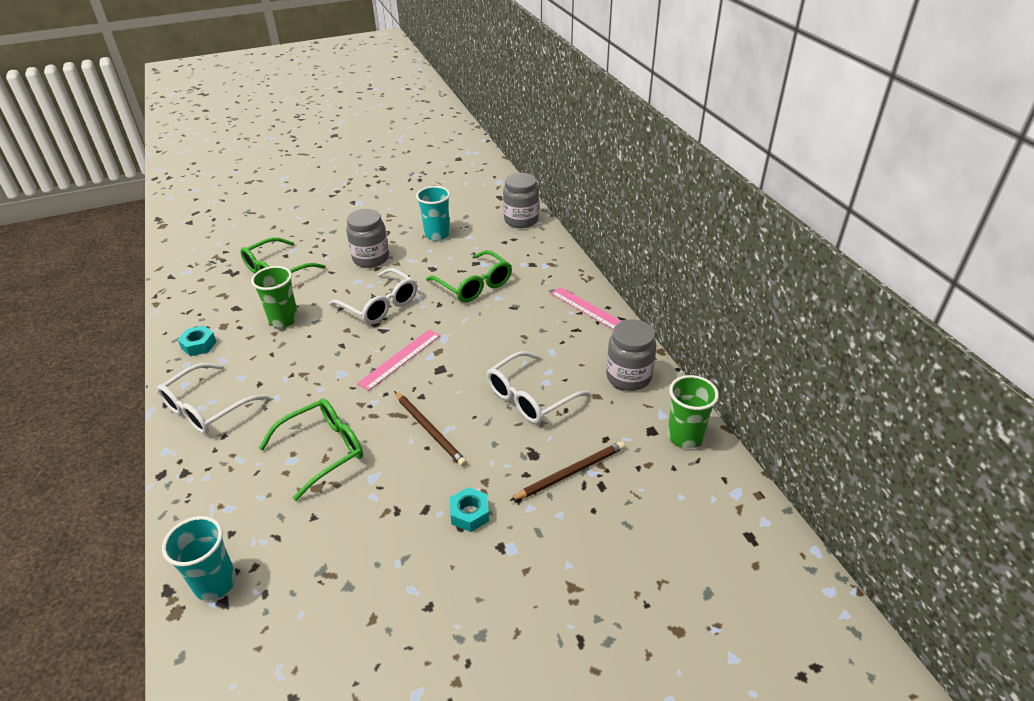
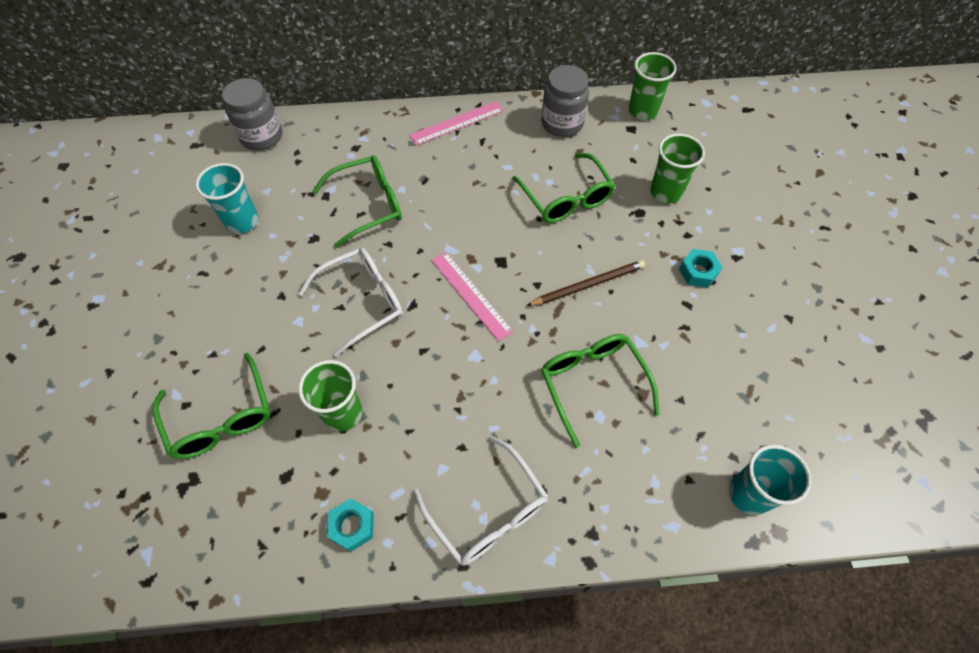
camera: 75 degrees left, 20 degrees up
grey jar [346,209,389,268] -> none
white glasses [486,351,590,424] -> green glasses [512,153,615,223]
brown pencil [510,441,625,501] -> green cup [650,134,705,204]

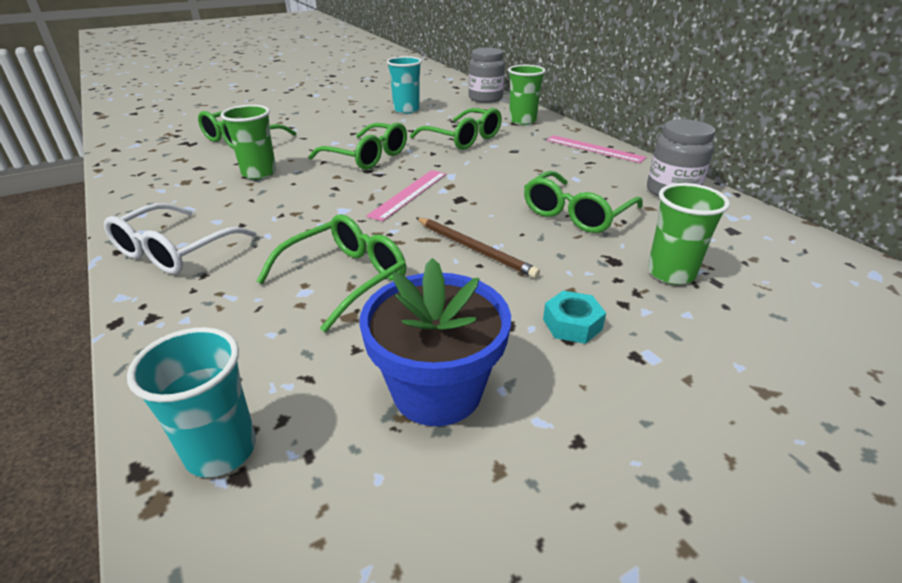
camera: 65 degrees right, 25 degrees down
white glasses [298,248,403,357] -> green glasses [309,123,407,170]
turquoise nut [327,498,374,552] -> none
green cup [629,52,677,120] -> green cup moved to [508,65,546,125]
none -> blue flower pot [360,258,511,426]

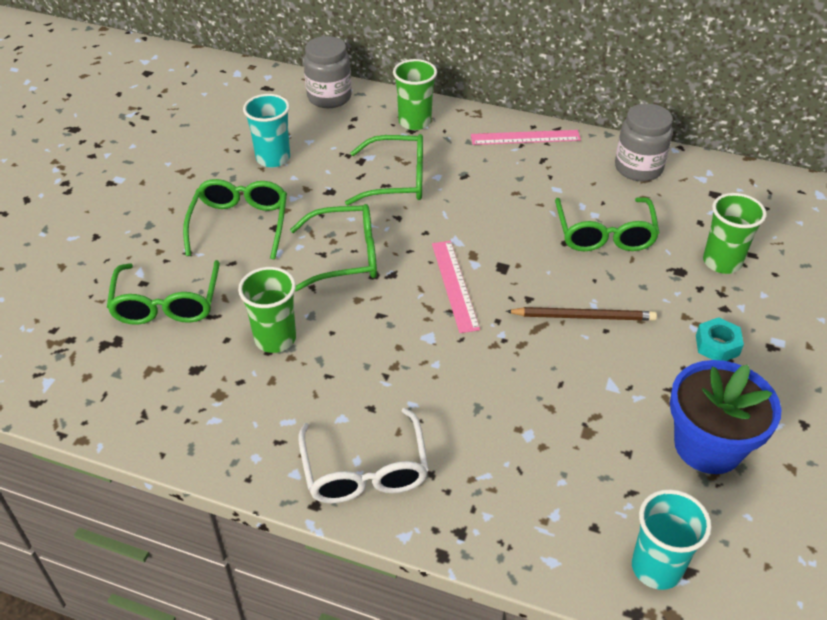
camera: 40 degrees left, 10 degrees up
green glasses [257,214,406,332] -> green glasses moved to [183,179,287,260]

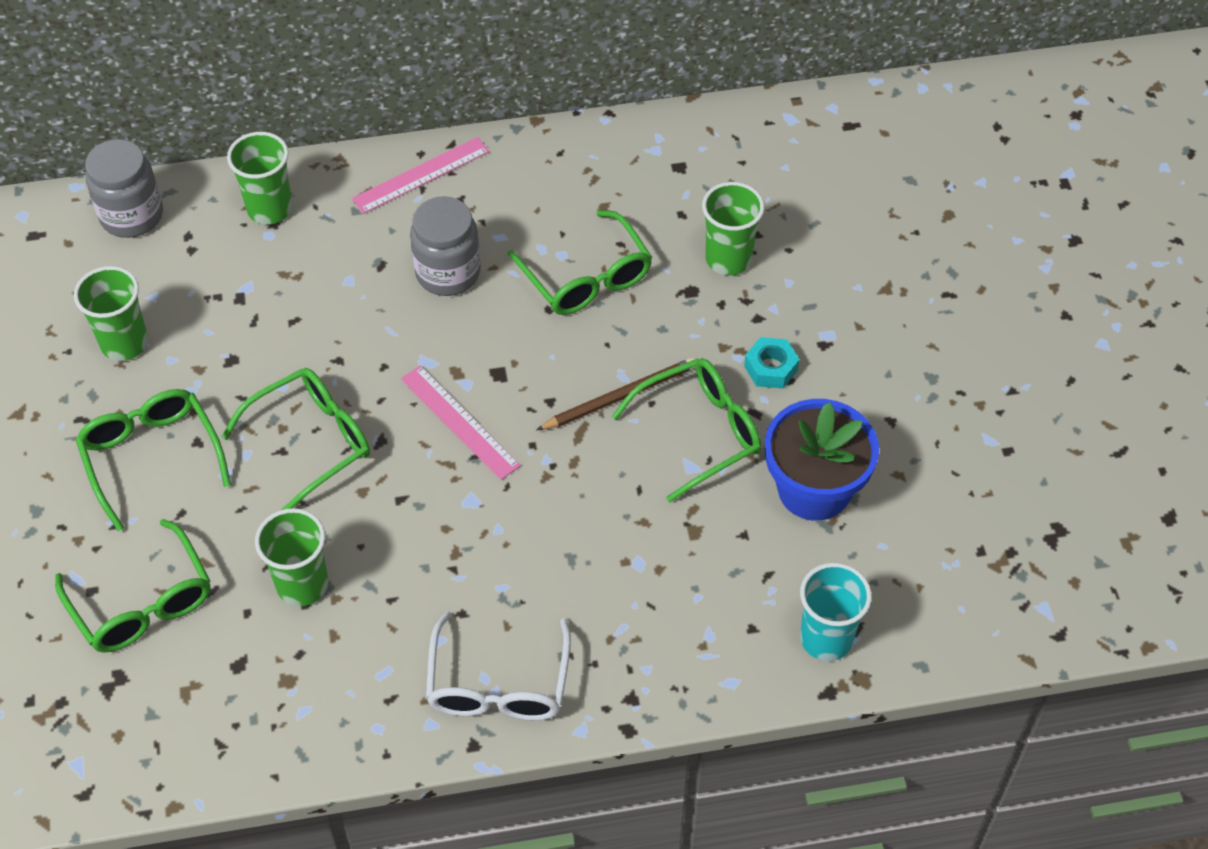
camera: 30 degrees left, 10 degrees up
turquoise cup [243,94,290,168] -> green cup [74,266,148,361]
white glasses [298,407,429,504] -> white glasses turned 45 degrees clockwise [426,611,571,721]
green glasses [345,134,423,205] -> green glasses moved to [611,358,761,502]
grey jar [615,103,673,182] -> grey jar moved to [410,196,481,296]

